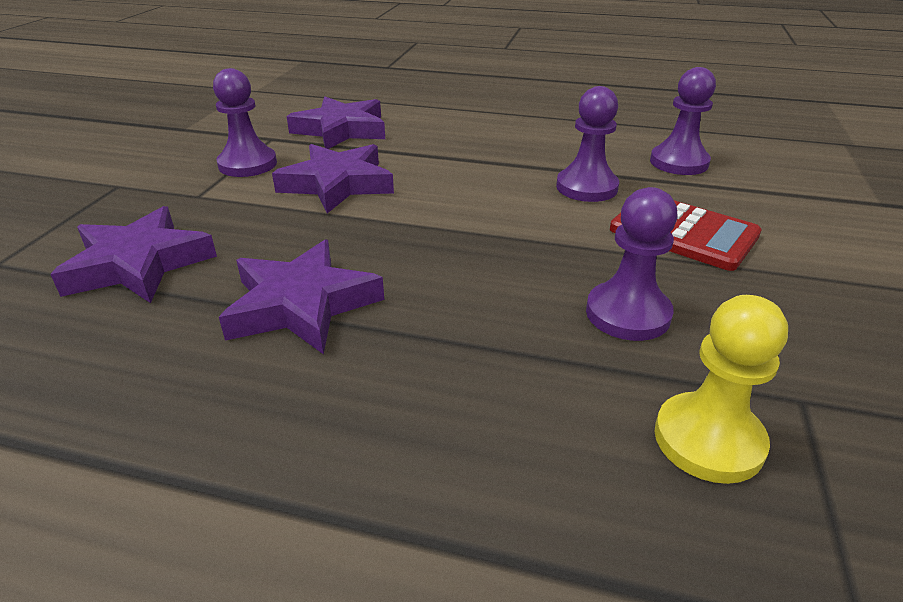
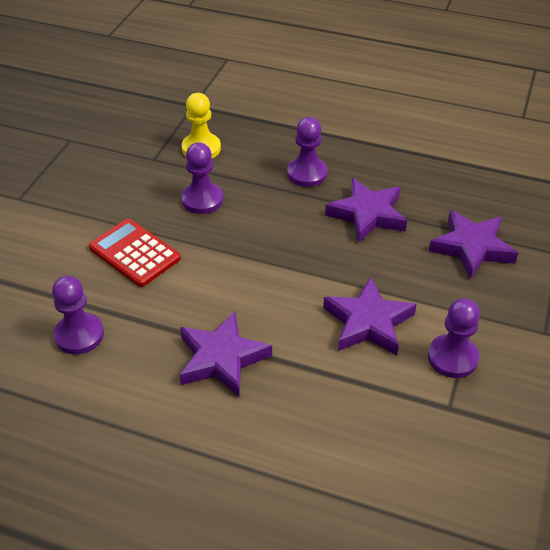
camera: 175 degrees left, 10 degrees up
purple star [287,97,385,149] -> purple star moved to [179,311,272,396]
purple pawn [556,86,619,202] -> purple pawn moved to [287,117,328,187]

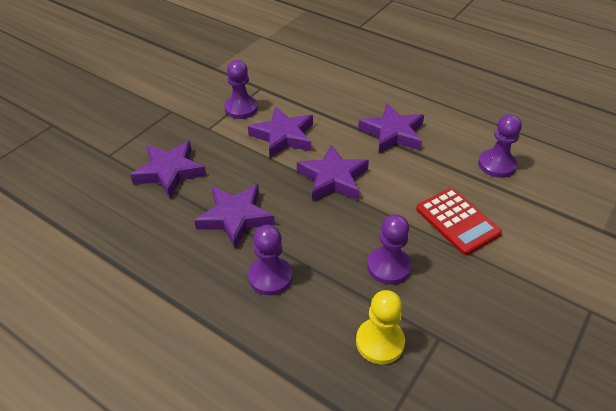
camera: 165 degrees left, 0 degrees up
none -> purple star [297,145,369,201]

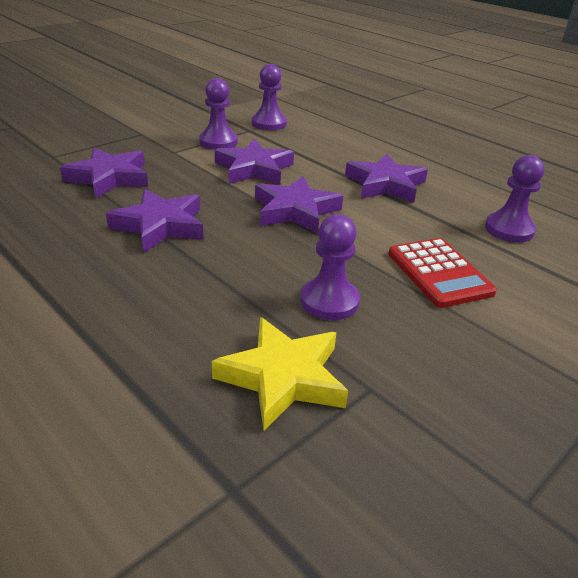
camera: 10 degrees right, 10 degrees down
purple pawn [248,225,293,295] -> purple pawn moved to [252,64,287,130]
yellow pawn [356,290,405,364] -> yellow star [212,317,348,431]

